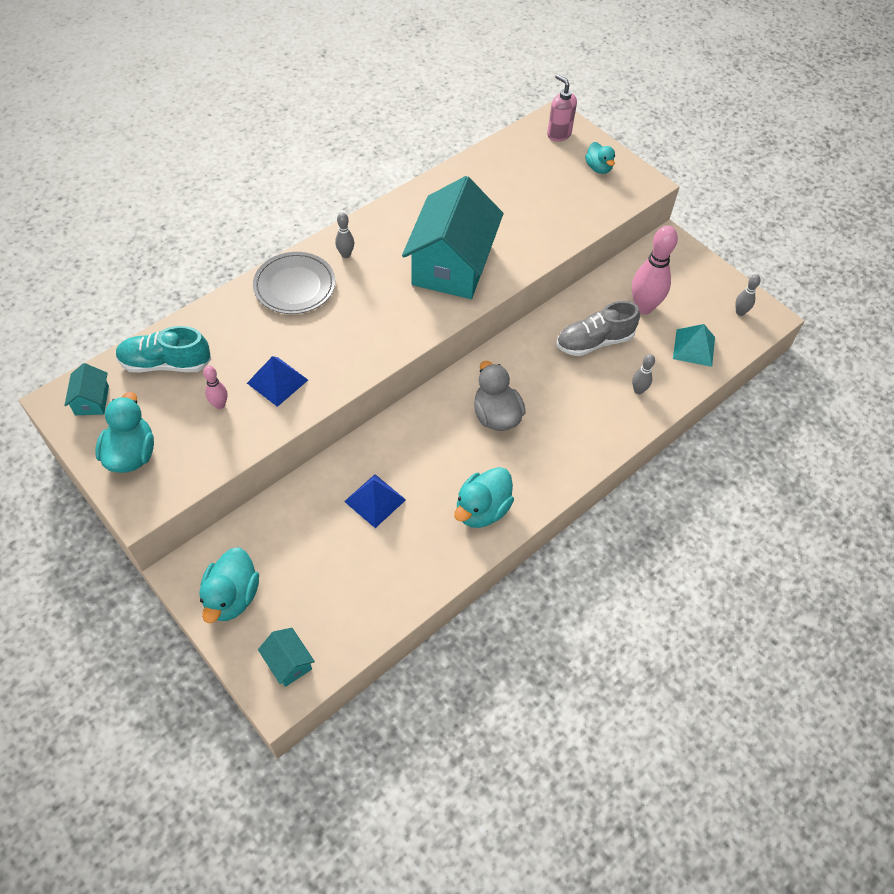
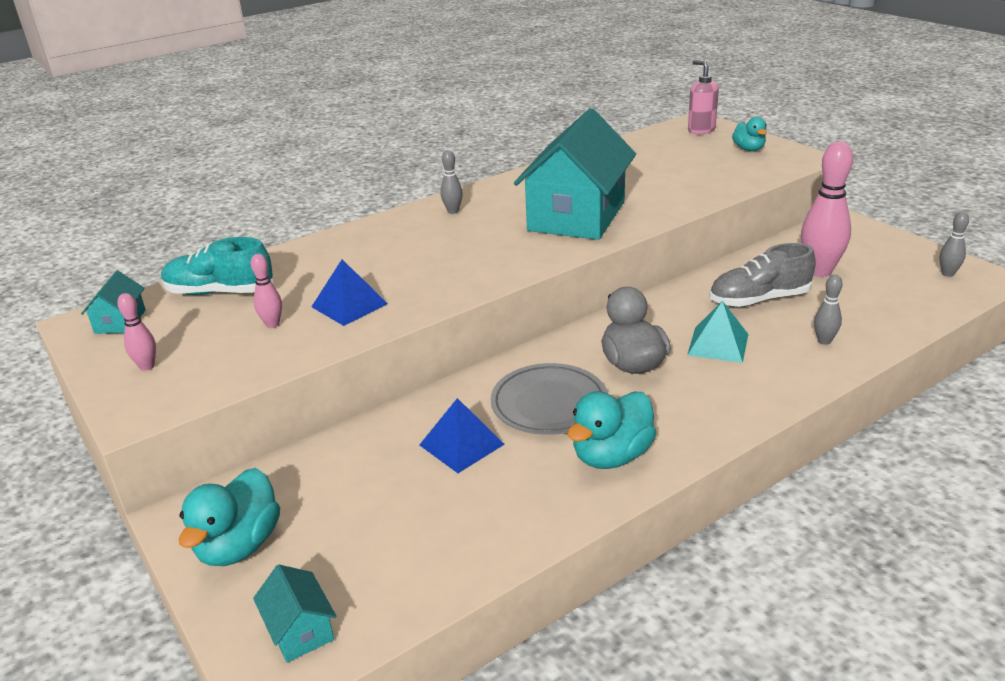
camera: 10 degrees right, 25 degrees down
turquoise duck [95,392,154,473] -> pink bowling pin [117,293,156,371]
grey plate [253,252,335,314] -> grey plate moved to [491,363,608,435]
turquoise pyramid [673,324,715,367] -> turquoise pyramid moved to [687,301,748,363]

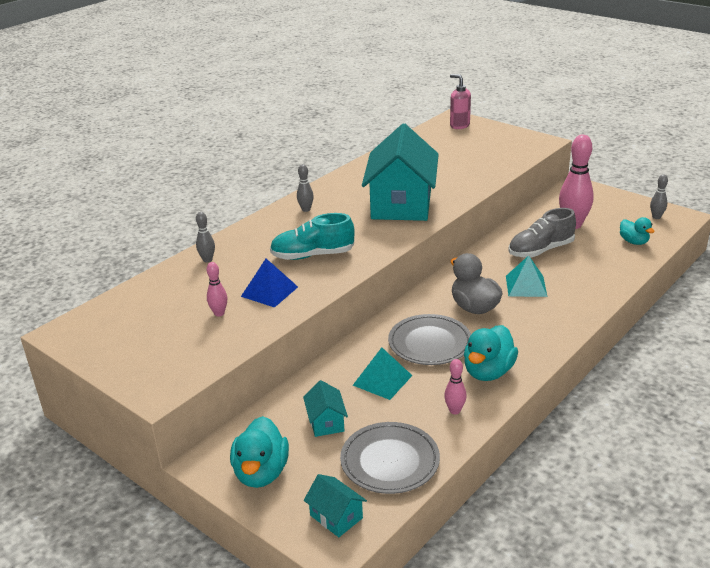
camera: 15 degrees left, 0 degrees up
turquoise house [81,271,146,334] -> turquoise house moved to [303,380,348,437]
pink bowling pin [117,293,156,371] -> pink bowling pin moved to [444,359,467,414]
turquoise shoe [161,237,273,295] -> turquoise shoe moved to [270,213,355,260]
blue pyramid [420,398,505,473] -> turquoise pyramid [353,347,413,400]
turquoise duck [732,117,767,151] -> turquoise duck moved to [620,217,655,245]
grey bowling pin [814,275,843,345] -> grey bowling pin moved to [196,212,215,262]
none -> grey plate [340,422,440,494]

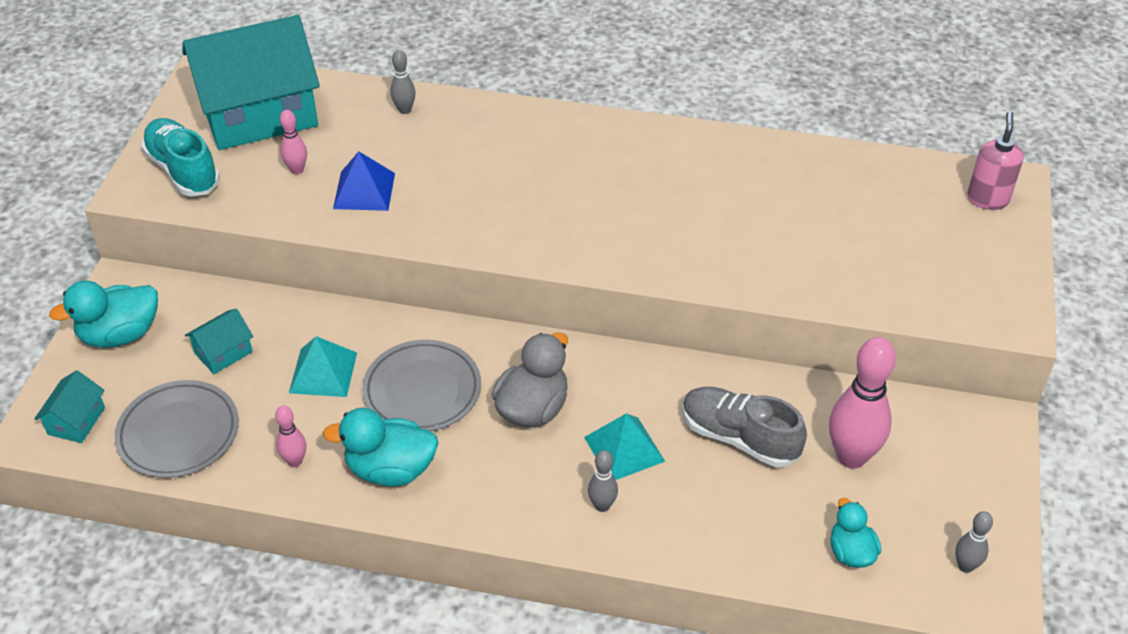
camera: 60 degrees right, 15 degrees up
turquoise shoe [270,213,355,260] -> turquoise shoe moved to [141,118,220,197]
grey bowling pin [297,164,314,212] -> grey bowling pin moved to [588,450,618,512]
turquoise house [362,124,439,221] -> turquoise house moved to [183,15,320,150]
turquoise duck [620,217,655,245] -> turquoise duck turned 135 degrees clockwise [830,498,881,568]

